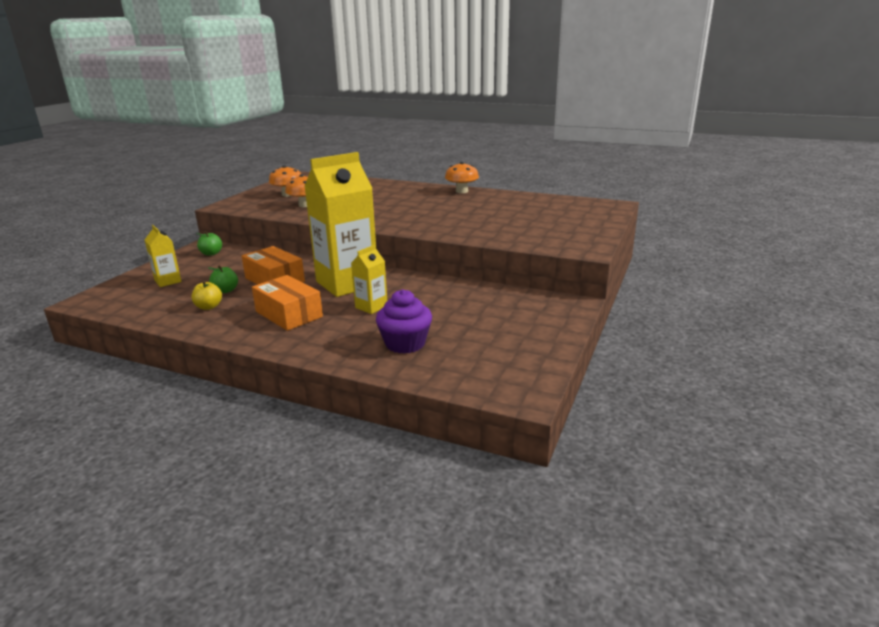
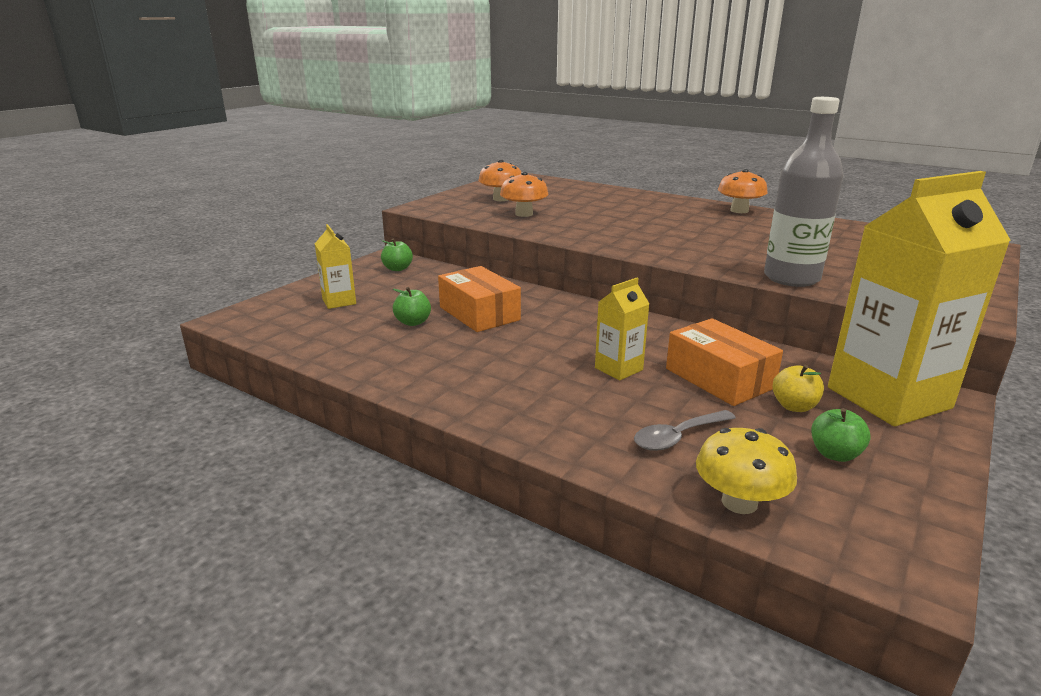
camera: 10 degrees right, 0 degrees up
yellow apple [192,281,222,310] -> yellow apple moved to [772,365,824,412]
orange box [252,275,323,331] -> orange box moved to [666,318,783,406]
yellow carton [304,152,376,297] -> yellow carton moved to [828,171,1011,426]
purple cupcake [376,289,432,354] -> grey spoon [634,410,736,451]
none -> yellow mushroom [696,428,797,514]
none -> grey bottle [764,97,843,287]
none -> green apple [811,408,871,462]

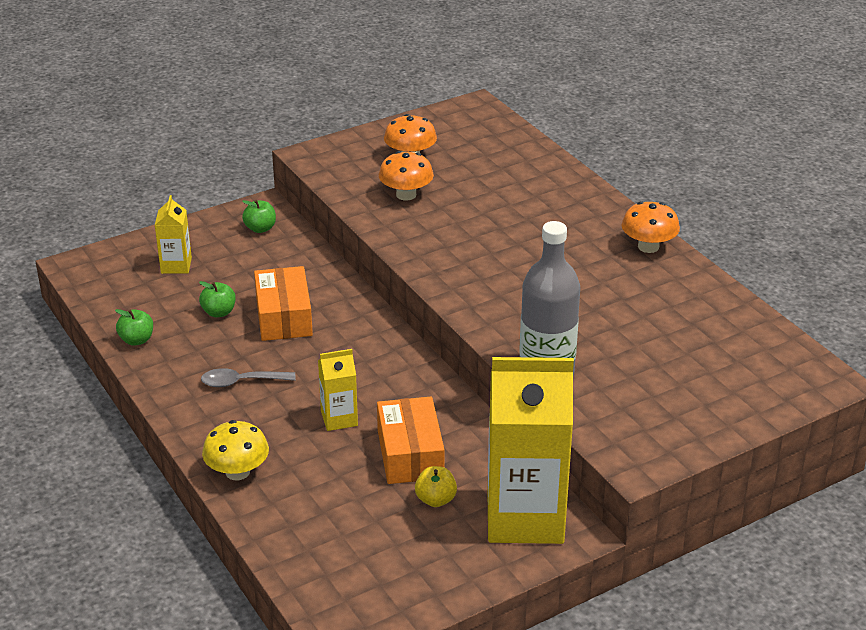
camera: 25 degrees right, 10 degrees up
grey spoon [634,410,736,451] -> grey spoon moved to [201,368,295,387]
yellow mushroom [696,428,797,514] -> yellow mushroom moved to [202,420,269,480]
green apple [811,408,871,462] -> green apple moved to [115,309,153,346]

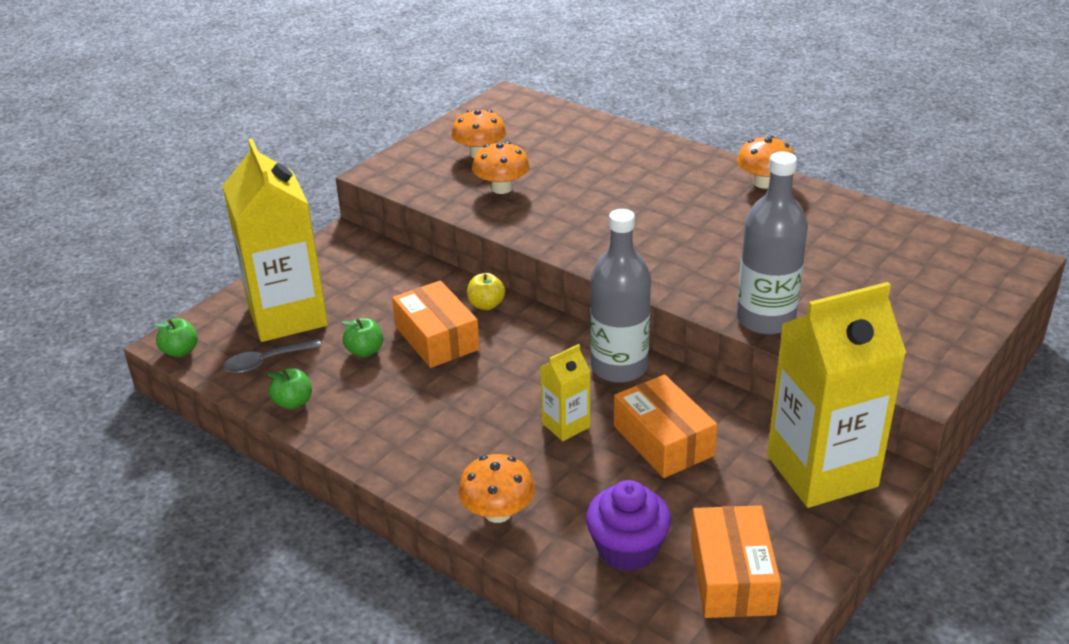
camera: 20 degrees left, 0 degrees up
yellow carton [155,195,192,274] -> yellow carton [222,139,328,342], size x2.20
grey spoon [201,368,295,387] -> grey spoon moved to [223,339,322,373]
yellow mushroom [202,420,269,480] -> orange mushroom [458,454,535,523]
green apple [242,200,276,233] -> green apple moved to [154,318,198,357]
yellow apple [415,466,457,507] -> yellow apple moved to [467,273,505,310]
none -> purple cupcake [586,480,671,571]
none -> grey bottle [590,209,651,383]
none -> orange box [691,505,781,618]

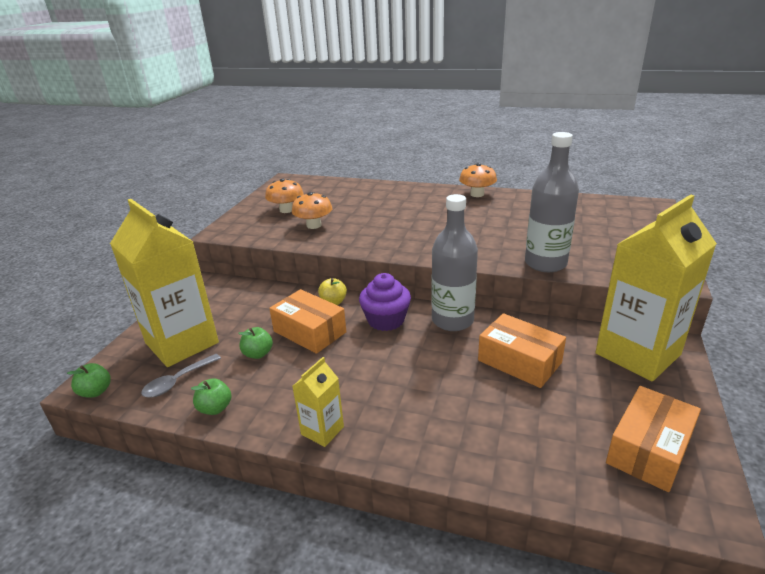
camera: 20 degrees left, 5 degrees down
orange mushroom [458,454,535,523] -> none
yellow carton [540,344,590,441] -> yellow carton moved to [292,357,344,447]
purple cupcake [586,480,671,571] -> purple cupcake moved to [359,273,411,331]
orange box [691,505,781,618] -> orange box turned 60 degrees clockwise [606,386,701,492]

